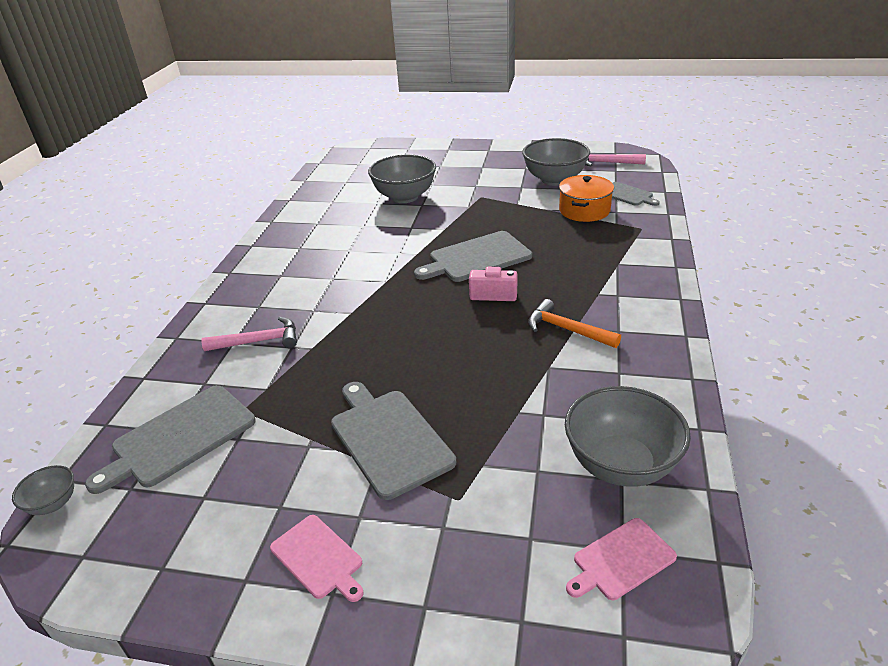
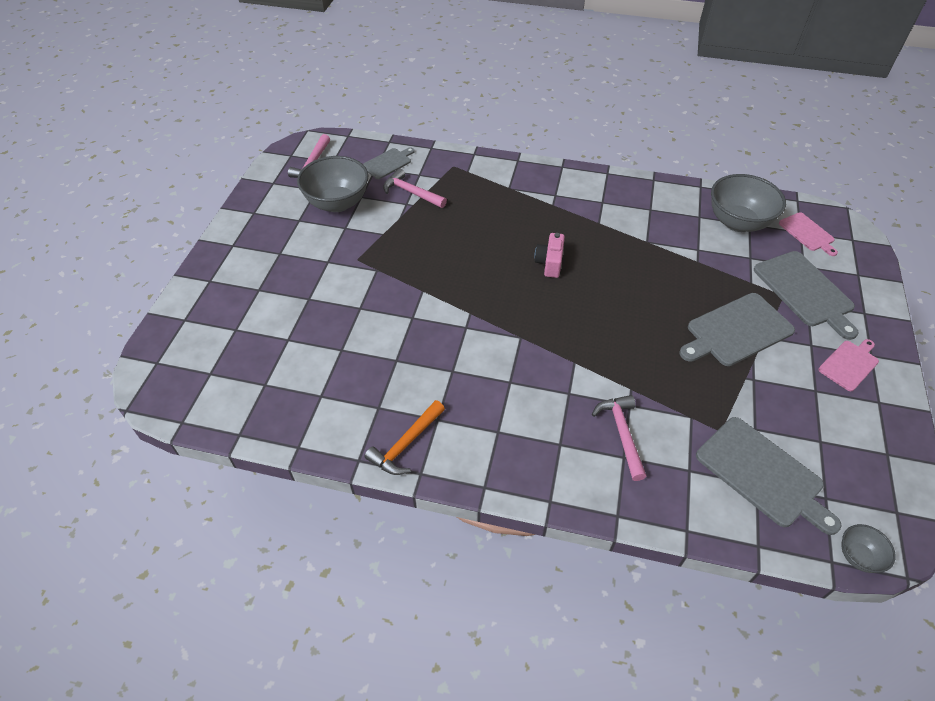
camera: 90 degrees left, 15 degrees up
grey bowl [368,155,436,203] -> none
grey cutting board [414,231,532,282] -> grey cutting board moved to [754,251,859,340]
orange hammer [528,299,621,348] -> orange hammer moved to [364,400,445,475]
orange pot [559,175,614,222] -> pink hammer [383,168,447,208]

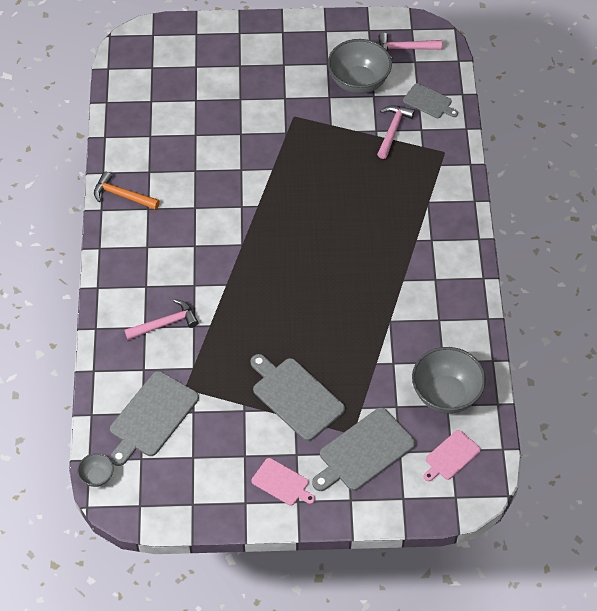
camera: 75 degrees right, 5 degrees up
pink camera [534,233,565,278] -> none

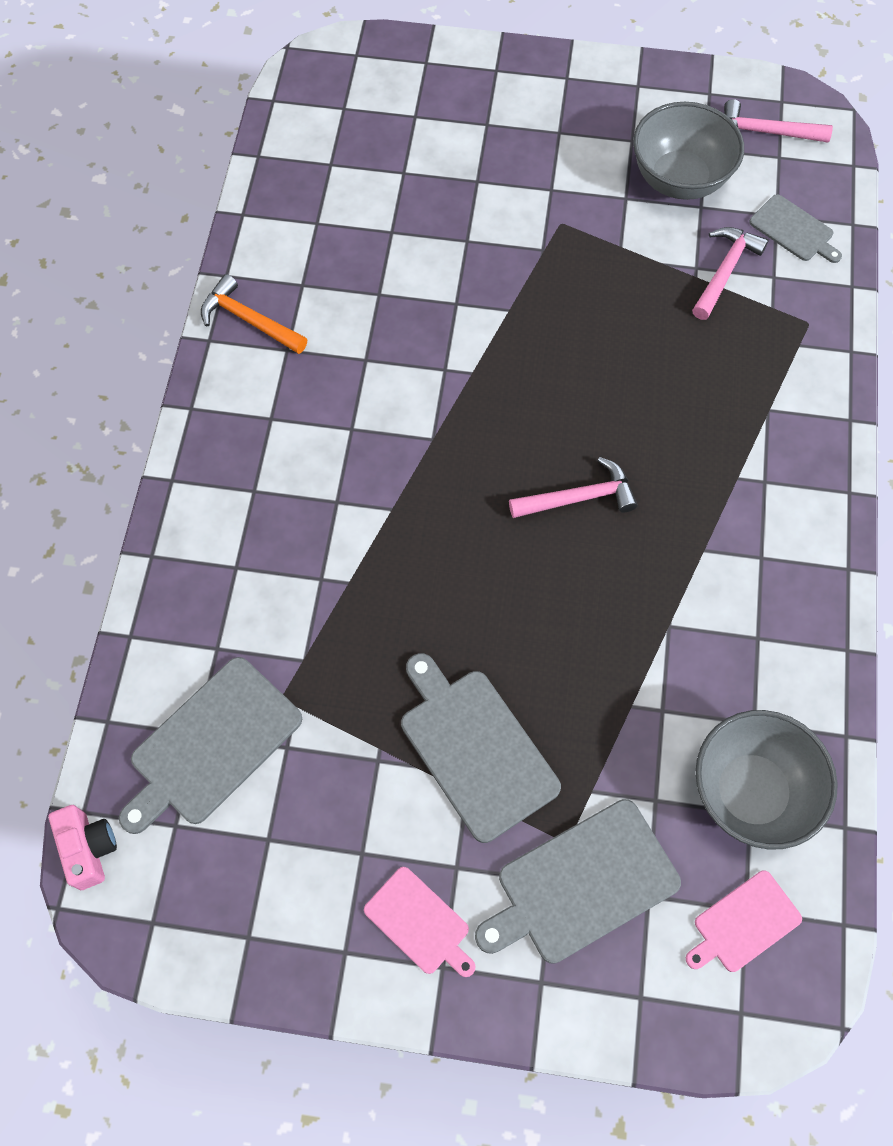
camera: 10 degrees right, 10 degrees up
grey bowl [77,453,114,487] -> pink camera [49,805,117,890]
pink hammer [124,299,199,340] -> pink hammer moved to [509,457,638,518]

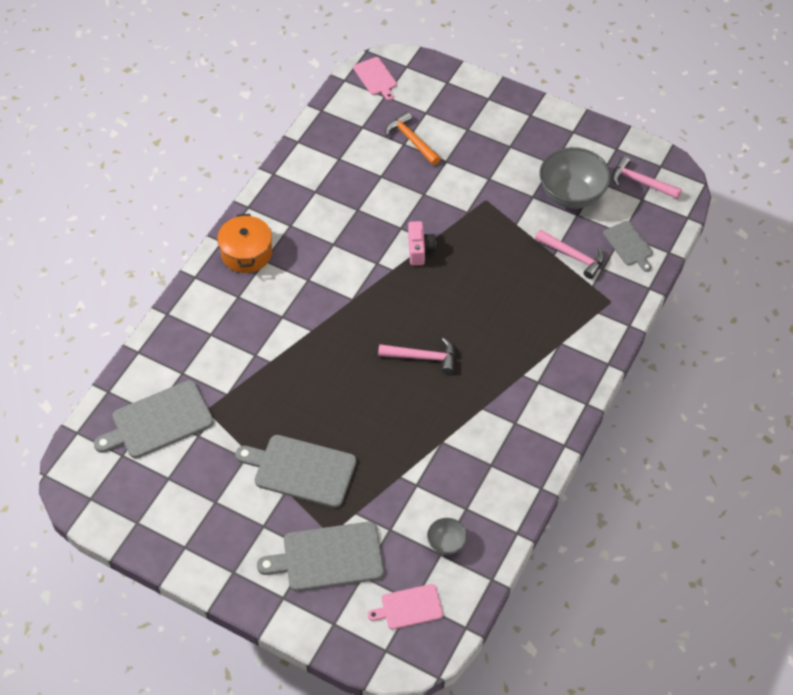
camera: 20 degrees right, 10 degrees down
pink camera [49,805,117,890] -> pink camera moved to [408,221,436,265]
orange hammer [201,274,308,354] -> orange hammer moved to [385,111,441,165]
pink cutting board [364,867,476,977] -> pink cutting board moved to [353,57,397,100]
grey cutting board [401,653,561,843] -> grey cutting board turned 60 degrees counterclockwise [235,435,357,508]
pink hammer [692,227,768,320] -> pink hammer turned 75 degrees clockwise [535,229,605,279]
grey bowl [695,710,838,850] -> grey bowl [427,518,467,555], size x0.48
none -> orange pot [217,214,272,273]

